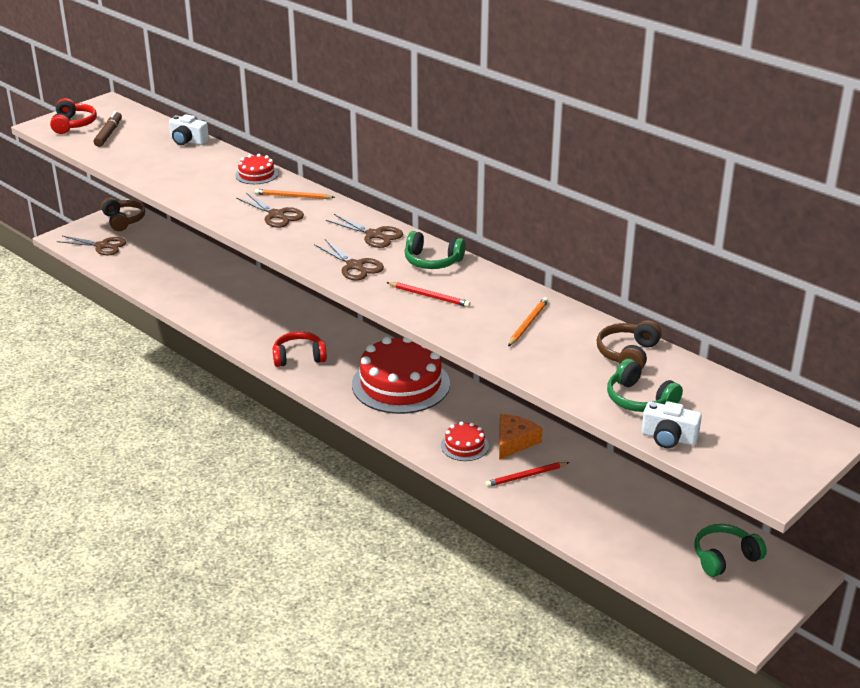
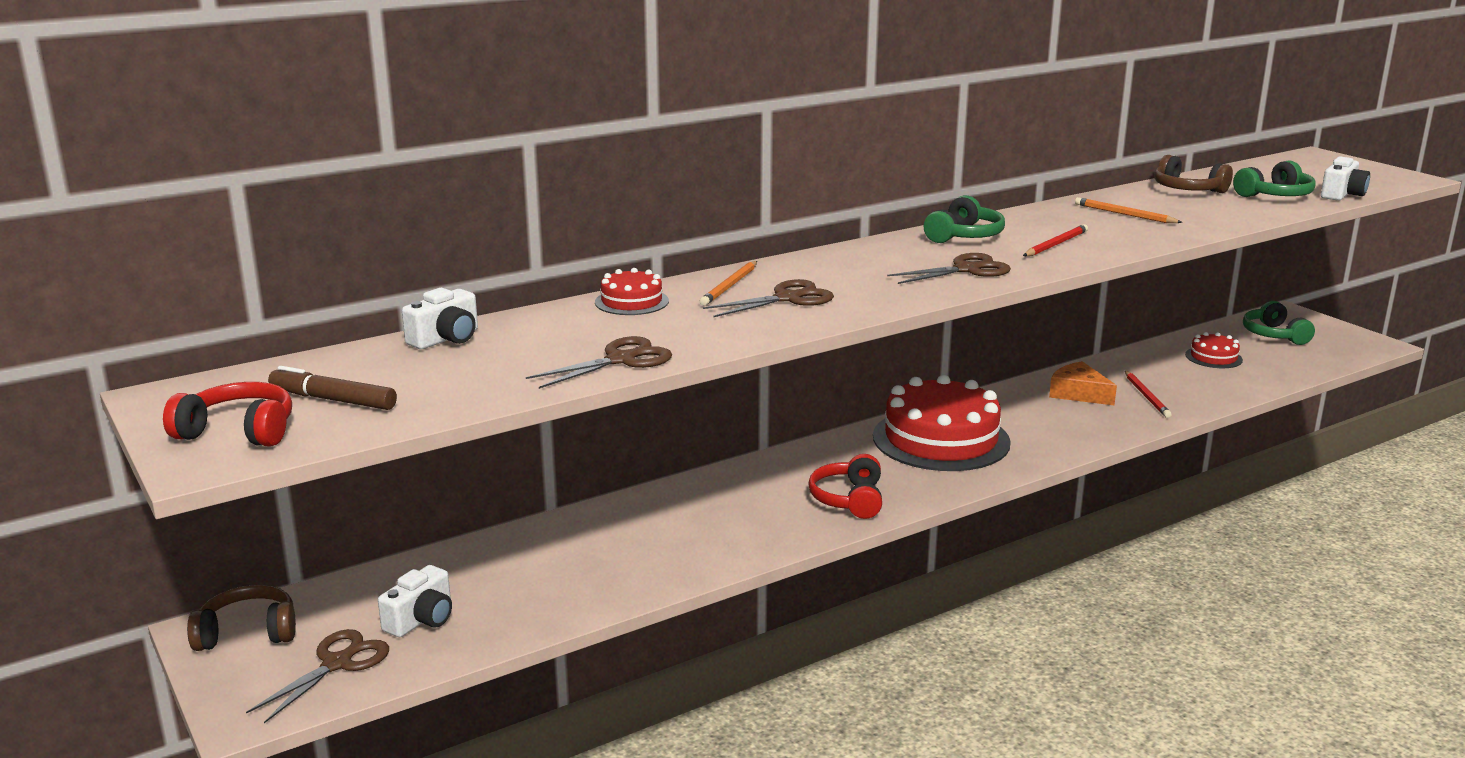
camera: 75 degrees left, 10 degrees down
brown scissors [326,214,403,248] -> brown scissors moved to [526,336,672,389]
red cake [441,422,489,461] -> red cake moved to [1185,332,1243,368]
none -> white camera [378,565,452,637]

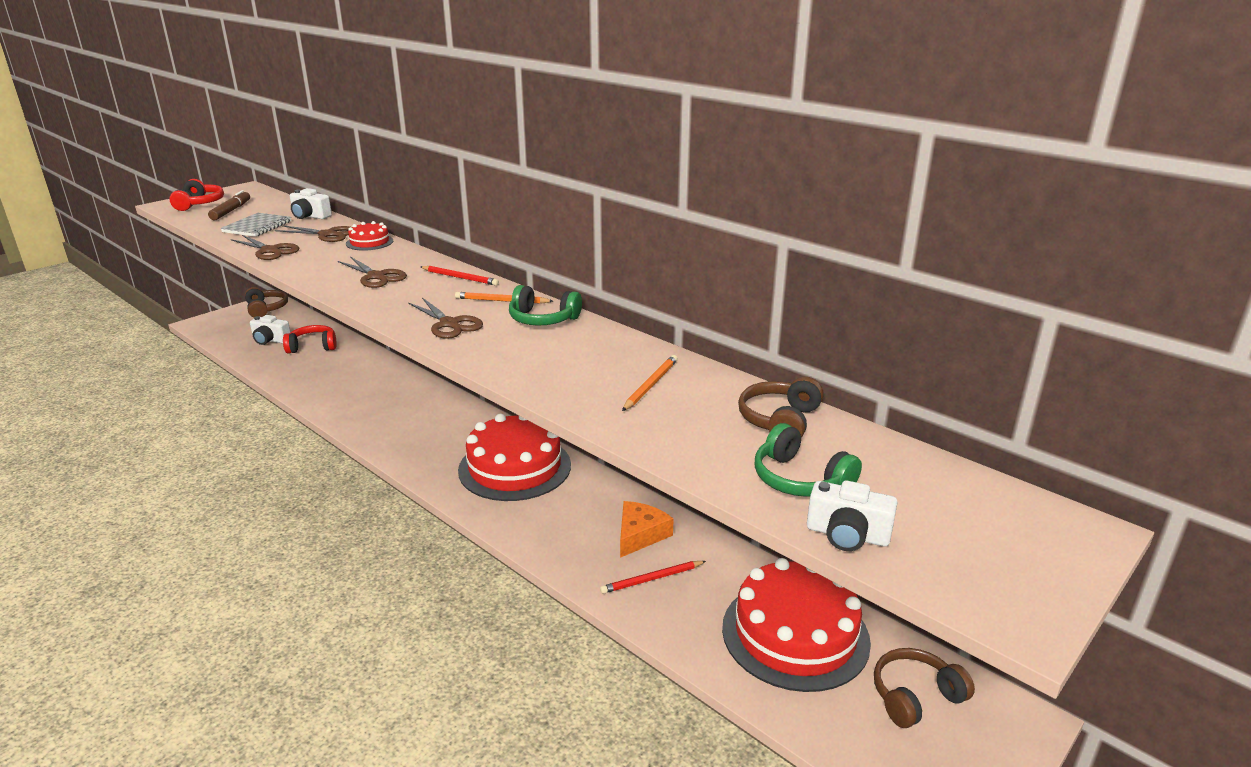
camera: 75 degrees right, 5 degrees up
brown scissors [246,629,389,723] -> brown scissors moved to [275,225,350,242]
orange pencil [699,261,757,306] -> orange pencil moved to [455,292,553,304]
red headphones [808,454,882,519] -> red headphones moved to [283,325,337,354]
red pencil [1023,224,1088,256] -> red pencil moved to [421,266,499,286]
red cake [1185,332,1243,368] -> red cake [722,558,871,692], size x2.18
green headphones [1243,301,1315,345] -> brown headphones [874,648,975,728]
none -> grey notebook [220,213,291,237]

